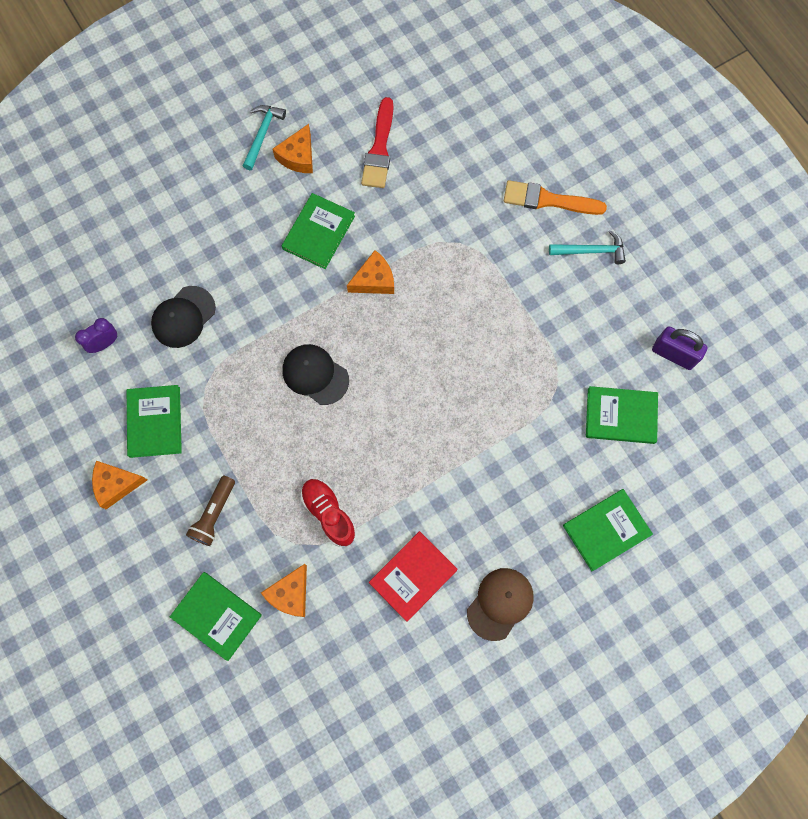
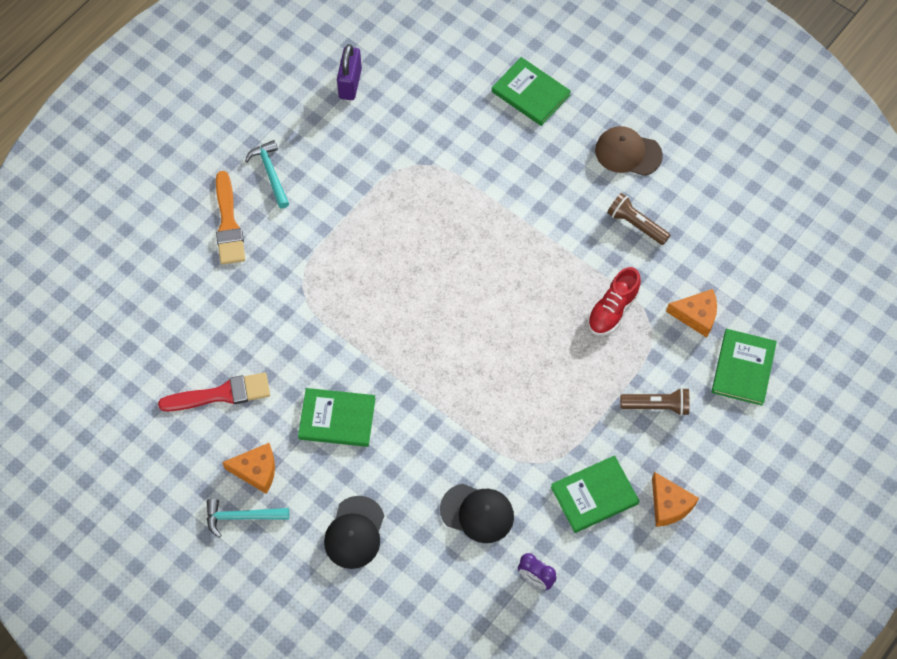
camera: 110 degrees left, 10 degrees down
black cap [283,344,349,405] -> black cap moved to [324,496,384,569]
orange cheese [347,250,394,294] -> none
red book [369,531,458,622] -> brown flashlight [607,193,670,245]
green book [586,386,658,444] -> none

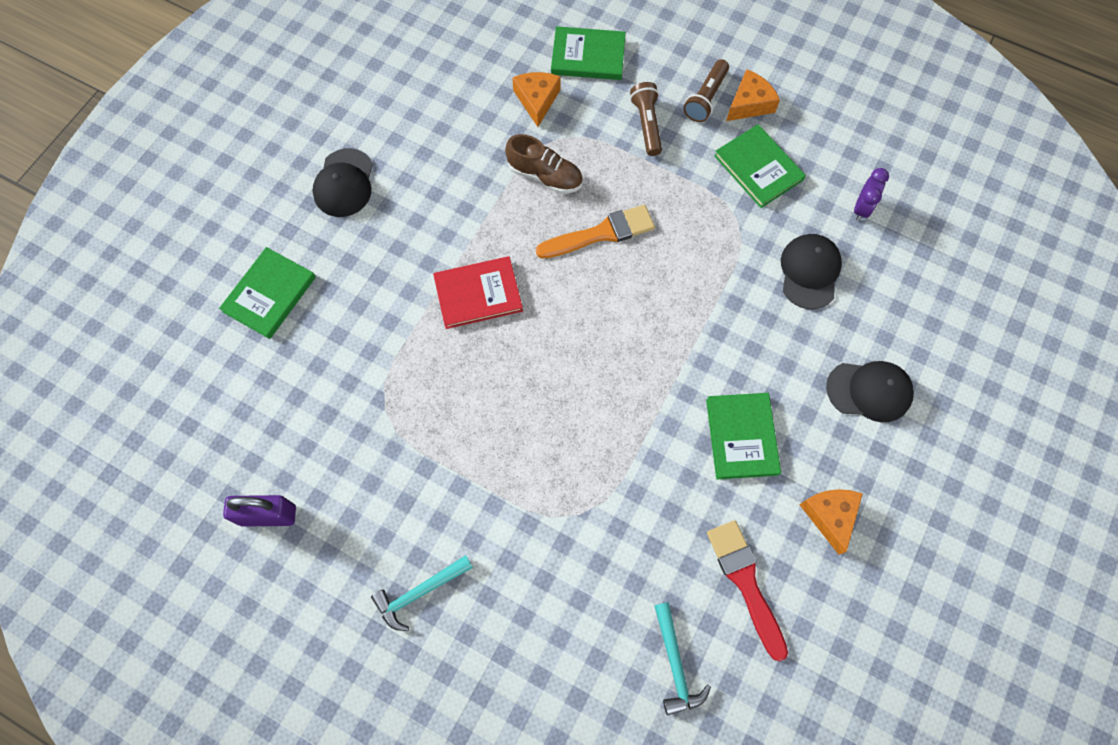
camera: 100 degrees left, 5 degrees up
turquoise hammer [207,499,289,538] -> turquoise hammer moved to [654,602,711,716]
orange brush [216,171,245,265] -> orange brush moved to [536,205,655,259]
red shoe [587,267,641,335] -> brown shoe [505,134,583,194]
brown cap [595,126,663,176] -> black cap [313,148,373,217]
brown flashlight [607,193,670,245] -> brown flashlight moved to [683,59,729,122]
none -> red book [433,256,523,329]

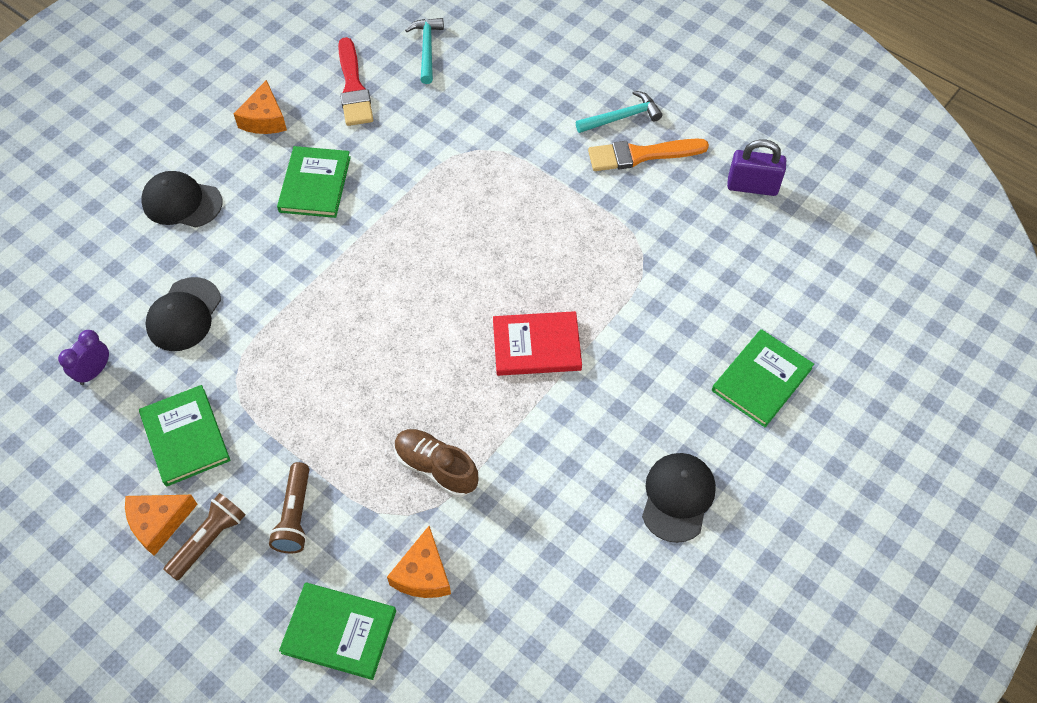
camera: 170 degrees left, 10 degrees down
orange brush [536,205,655,259] -> orange brush moved to [588,139,709,171]

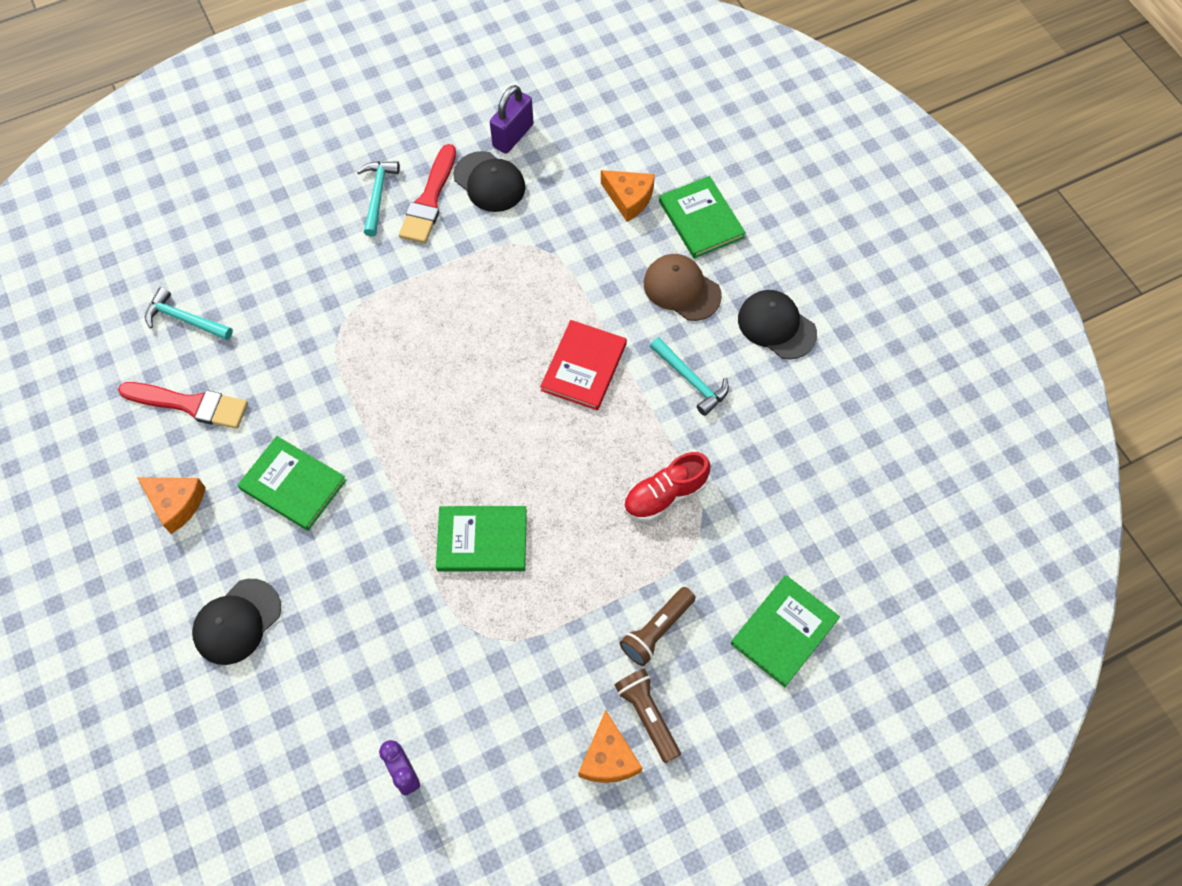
camera: 65 degrees left, 5 degrees up
green book [139,385,231,487] -> green book moved to [436,506,527,571]
black cap [145,277,221,351] -> black cap moved to [453,151,525,212]
brown flashlight [269,462,309,553] -> brown flashlight turned 105 degrees clockwise [620,587,695,666]
orange cheese [387,526,451,598] -> orange cheese moved to [601,170,655,222]
brown shoe [395,429,478,497] -> red shoe [624,452,711,522]
orange brush [588,139,709,171] -> red brush [399,144,456,244]
none -> brown cap [644,254,722,321]
none -> turquoise hammer [650,337,729,416]

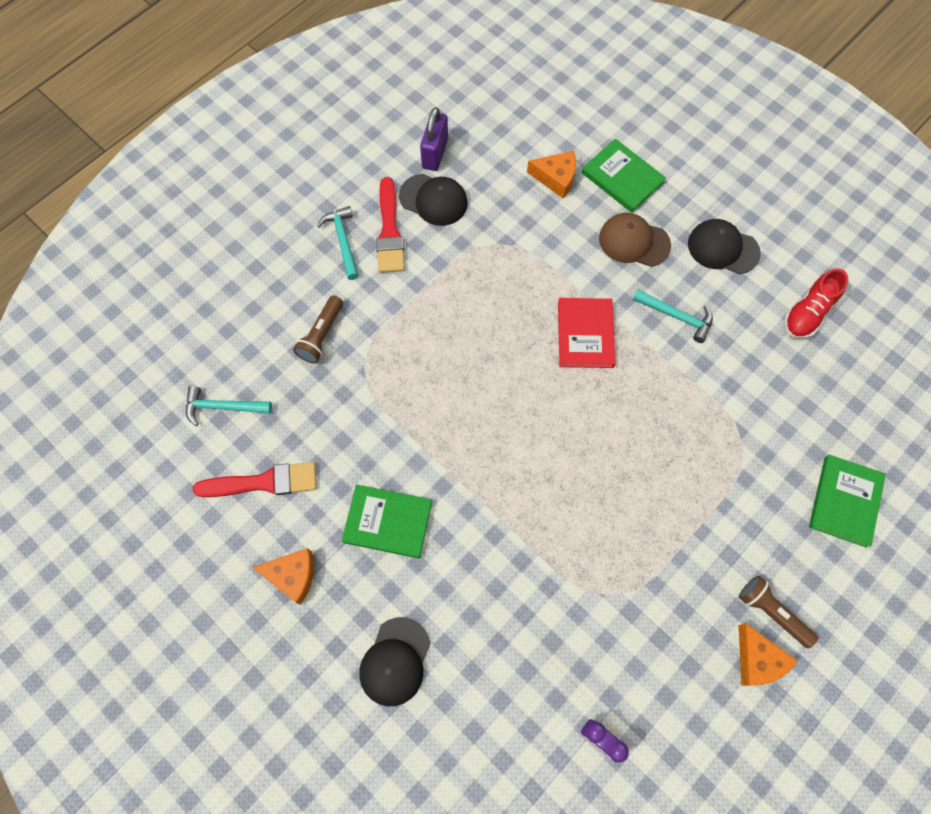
camera: 20 degrees left, 5 degrees up
green book [436,506,527,571] -> none
brown flashlight [620,587,695,666] -> brown flashlight moved to [293,295,343,363]
red shoe [624,452,711,522] -> red shoe moved to [784,268,848,339]

